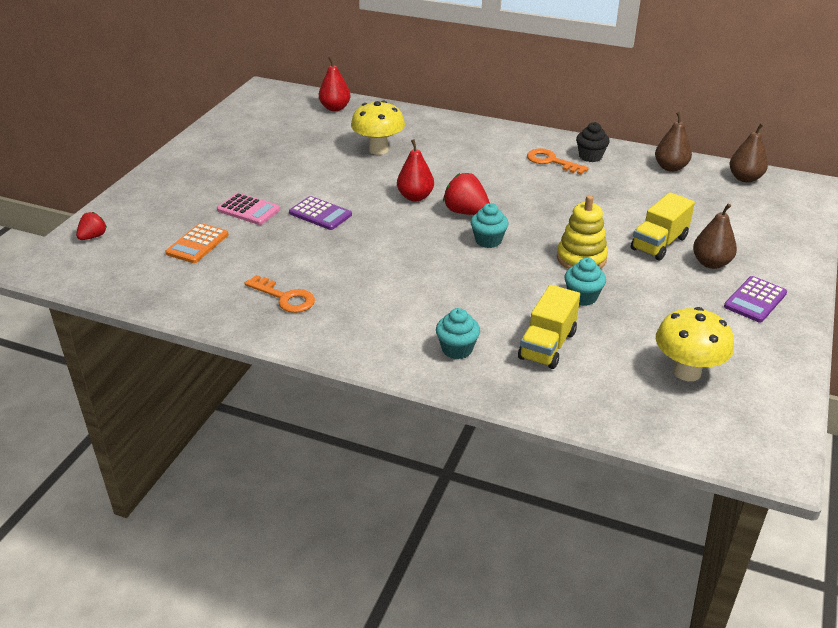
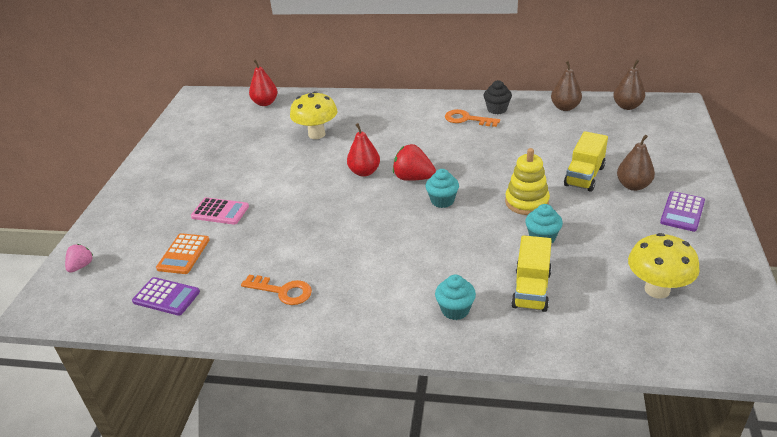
camera: 10 degrees left, 0 degrees up
red strawberry [76,212,107,240] -> pink strawberry [65,244,93,273]
purple calculator [289,196,352,230] -> purple calculator moved to [132,277,200,316]

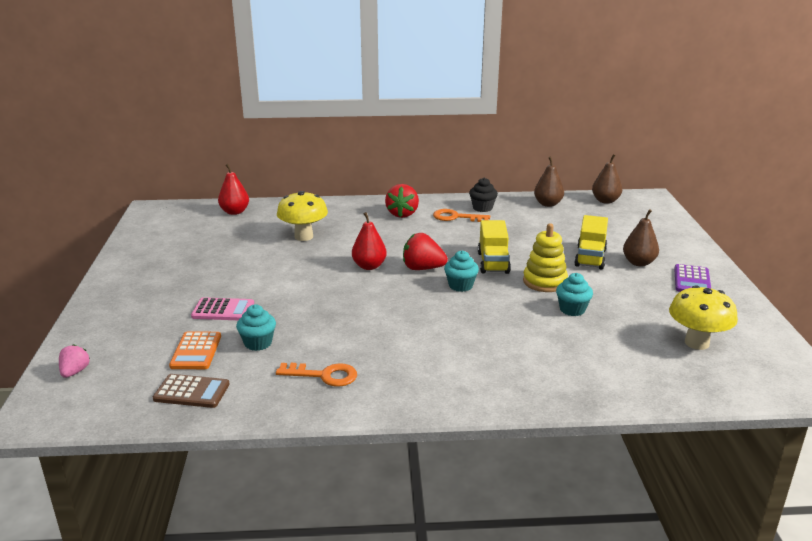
camera: 15 degrees left, 10 degrees down
purple calculator [132,277,200,316] -> brown calculator [153,374,230,408]
turquoise cupcake [435,275,476,320] -> turquoise cupcake moved to [236,304,276,351]
yellow truck [511,235,552,312] -> yellow truck moved to [478,220,511,274]
none -> red strawberry [385,184,419,218]

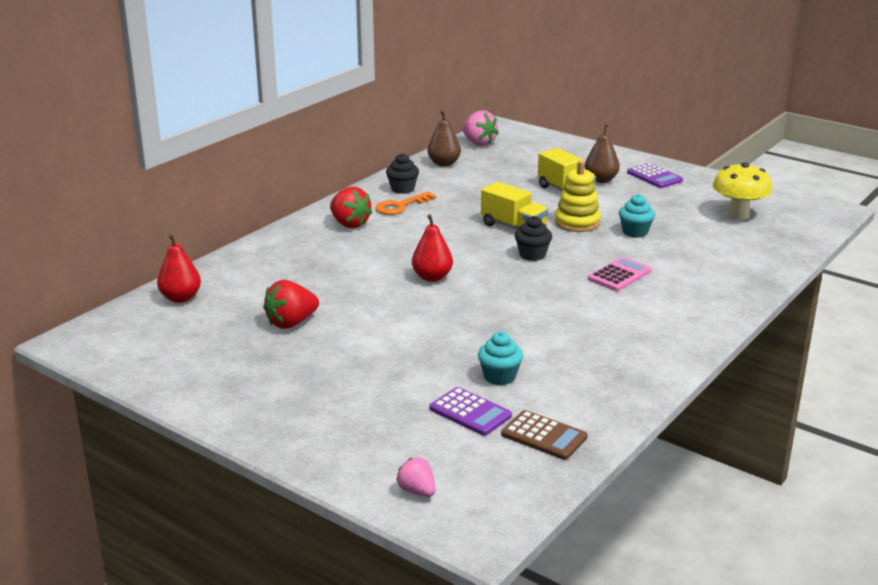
camera: 50 degrees left, 0 degrees up
brown calculator [153,374,230,408] -> brown calculator turned 75 degrees clockwise [501,410,588,460]
orange calculator [169,332,221,369] -> purple calculator [429,387,512,436]
pink calculator [191,297,254,320] -> pink calculator moved to [588,257,651,291]
orange key [276,363,357,387] -> none
yellow mushroom [277,191,328,241] -> none
red strawberry [403,233,448,270] -> red strawberry moved to [263,280,319,329]
turquoise cupcake [444,250,479,292] -> black cupcake [515,216,552,261]
brown pear [592,154,622,204] -> pink strawberry [462,110,499,146]

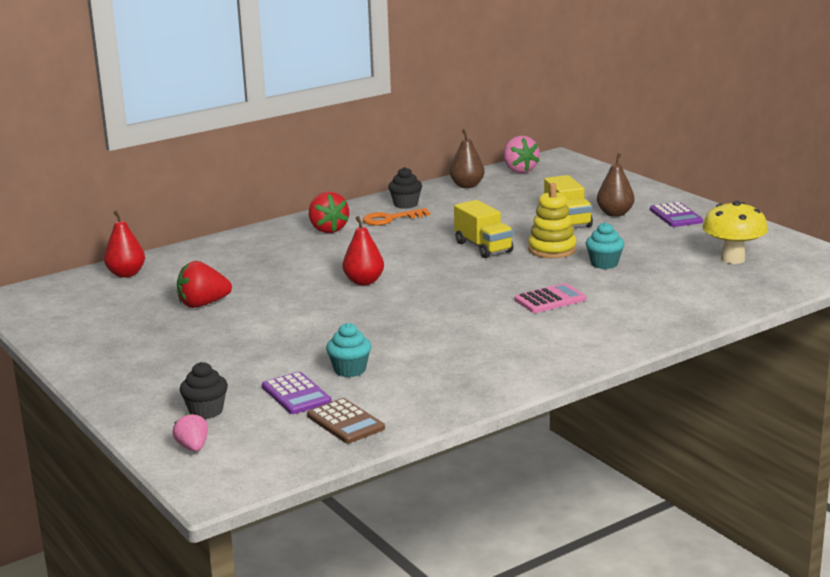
camera: 20 degrees right, 5 degrees down
black cupcake [515,216,552,261] -> black cupcake moved to [180,362,228,419]

